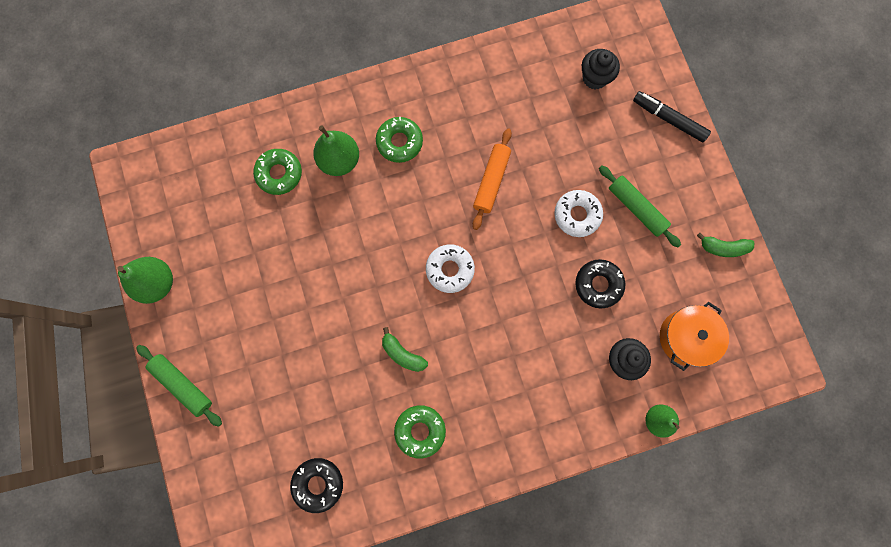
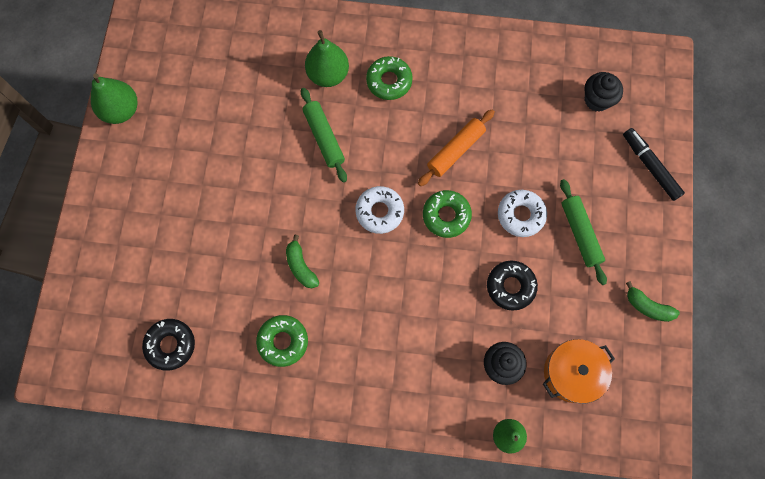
camera: 25 degrees right, 5 degrees down
green rolling pin [136,345,222,427] -> green rolling pin moved to [301,88,347,183]
green donut [253,149,302,195] -> green donut moved to [423,190,472,238]

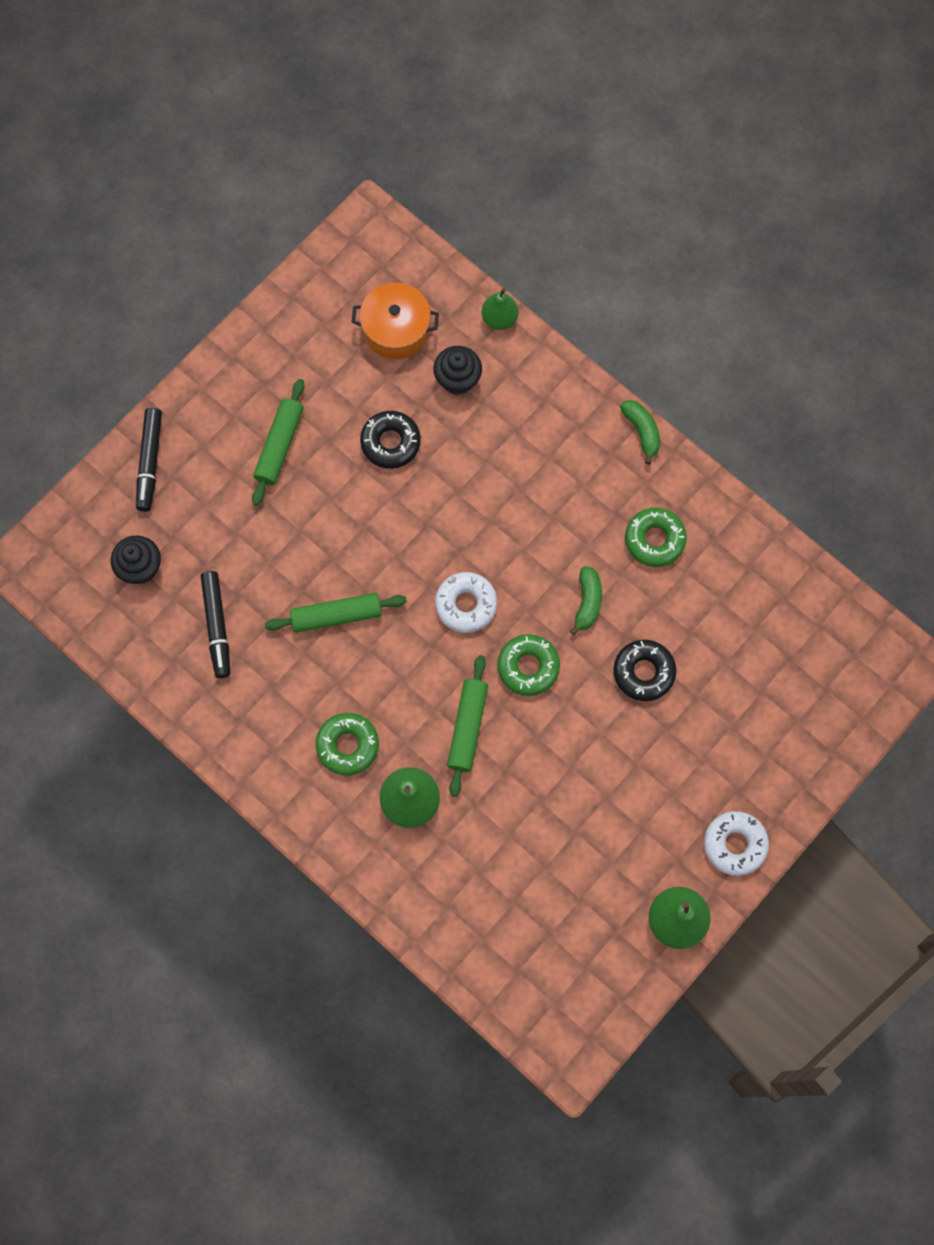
camera: 145 degrees left, 0 degrees up
black donut [142,319,195,371] -> black donut moved to [613,640,676,701]
orange rolling pin [418,109,495,186] -> green rolling pin [265,593,407,633]
green donut [423,190,472,238] -> green donut moved to [497,634,560,696]
white donut [498,190,547,237] -> white donut moved to [704,811,769,876]
green banana [626,281,680,322] -> green banana moved to [620,400,660,465]
none -> black marker [201,571,230,678]

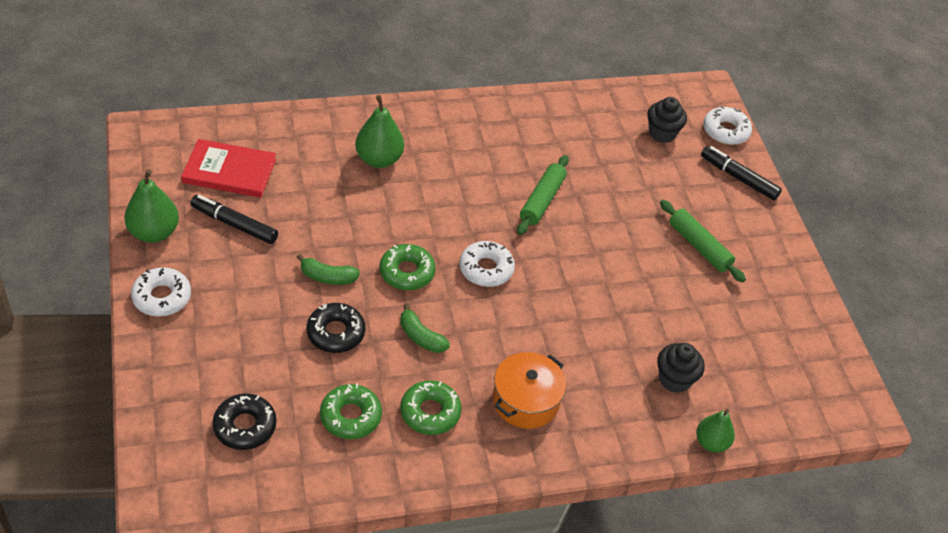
camera: 120 degrees right, 25 degrees down
black marker [201,571,230,678] -> black marker moved to [190,195,278,244]
green donut [315,713,379,776] -> green donut moved to [320,383,382,439]
orange pot [352,283,439,359] -> orange pot moved to [493,352,566,429]
black donut [360,411,421,469] -> black donut moved to [213,394,277,450]
green rolling pin [447,655,488,797] -> none
green banana [620,400,660,465] -> green banana moved to [296,254,360,285]
none -> red book [181,139,276,198]
none -> white donut [703,106,752,145]

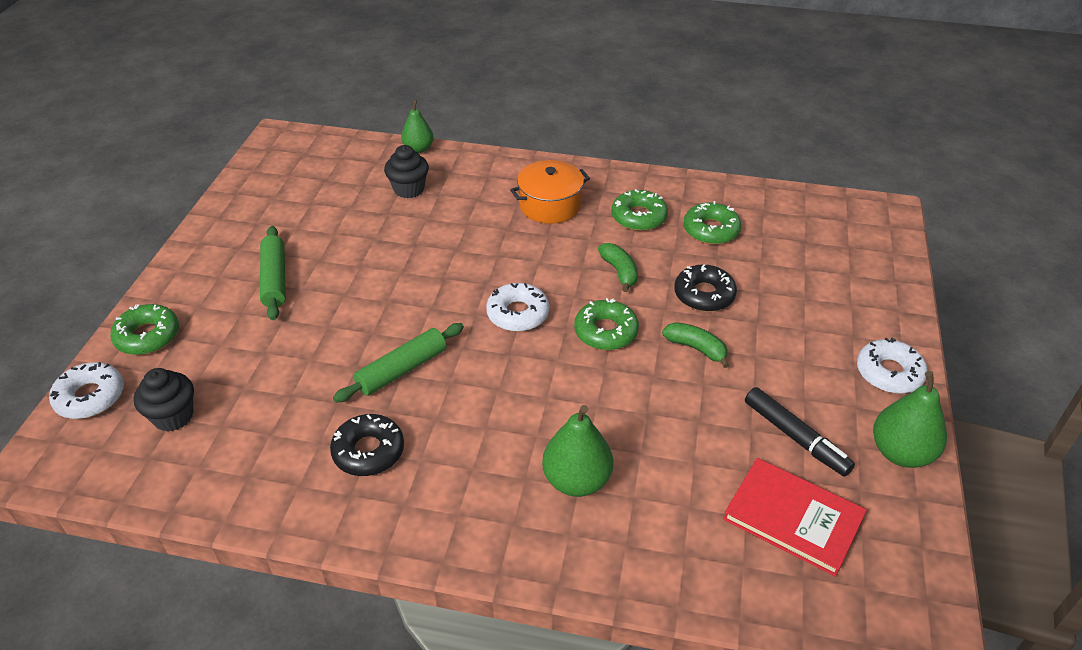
camera: 150 degrees left, 5 degrees down
black donut [213,394,277,450] -> black donut moved to [330,414,404,476]
black marker [701,146,782,200] -> green donut [110,304,179,355]

